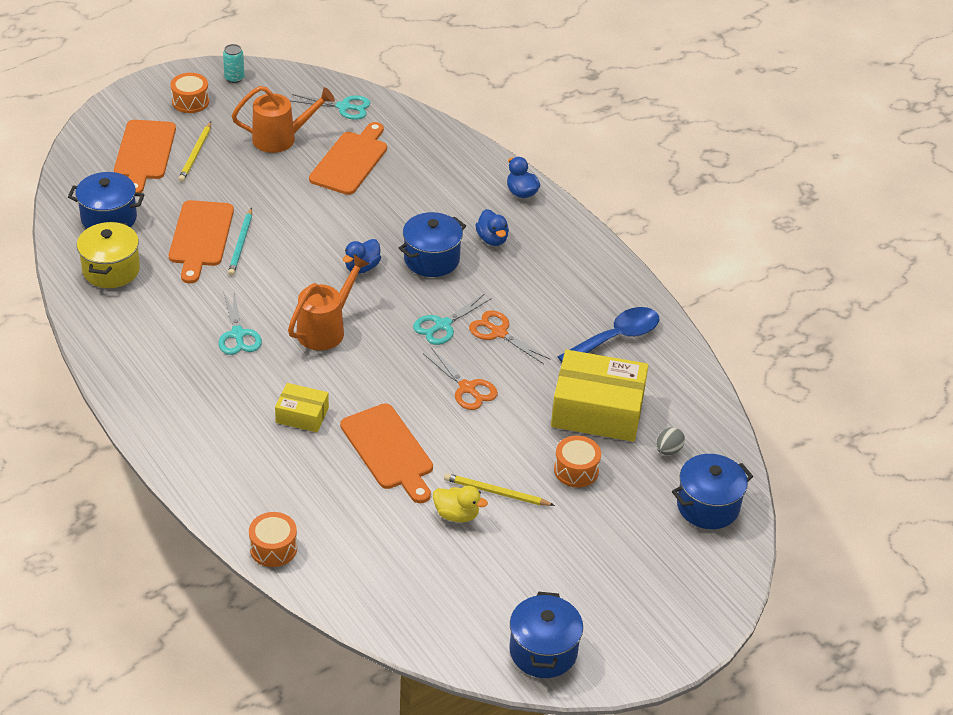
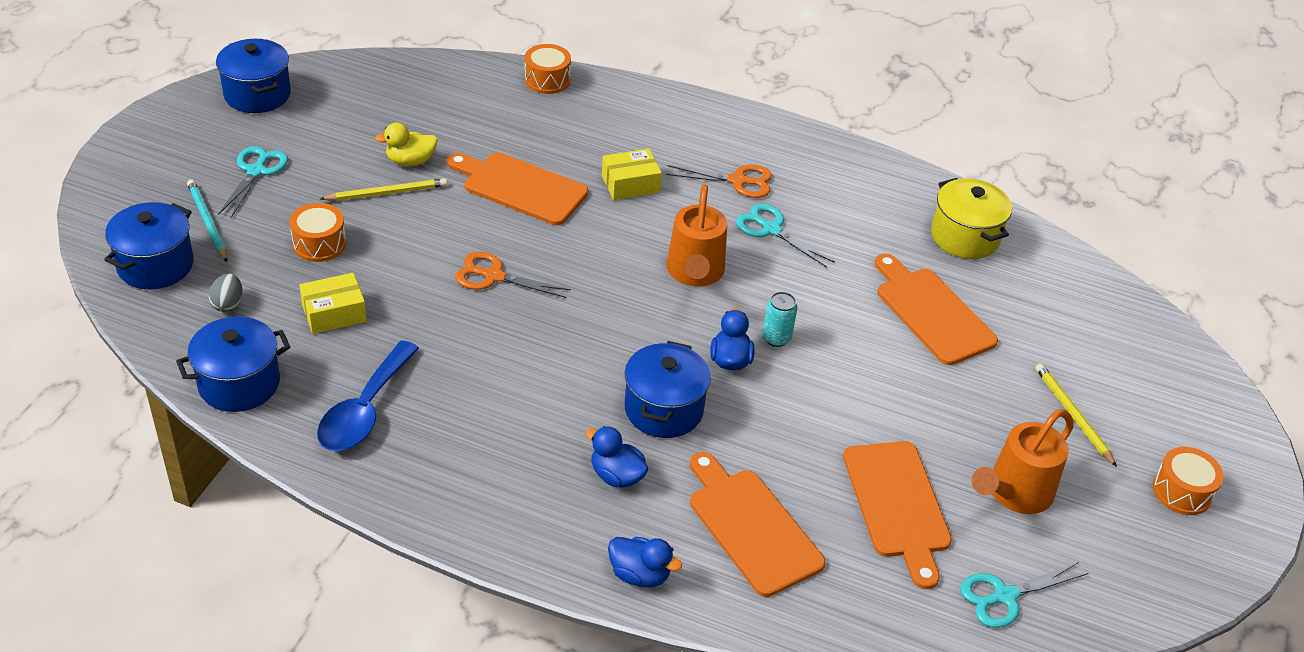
camera: 145 degrees right, 0 degrees up
blue pot [68,172,145,229] -> blue pot moved to [176,317,290,412]
orange cutting board [114,120,176,193] -> orange cutting board moved to [690,452,825,597]
turquoise can [223,44,245,83] -> turquoise can moved to [762,292,798,347]
turquoise pencil [228,208,252,276] -> turquoise pencil moved to [187,179,227,262]
turquoise scissors [413,294,492,345] -> turquoise scissors moved to [218,146,288,218]
orange scissors [469,311,551,364] -> orange scissors moved to [666,165,772,198]
yellow box [551,350,648,442] -> yellow box [299,273,367,334], size x0.52

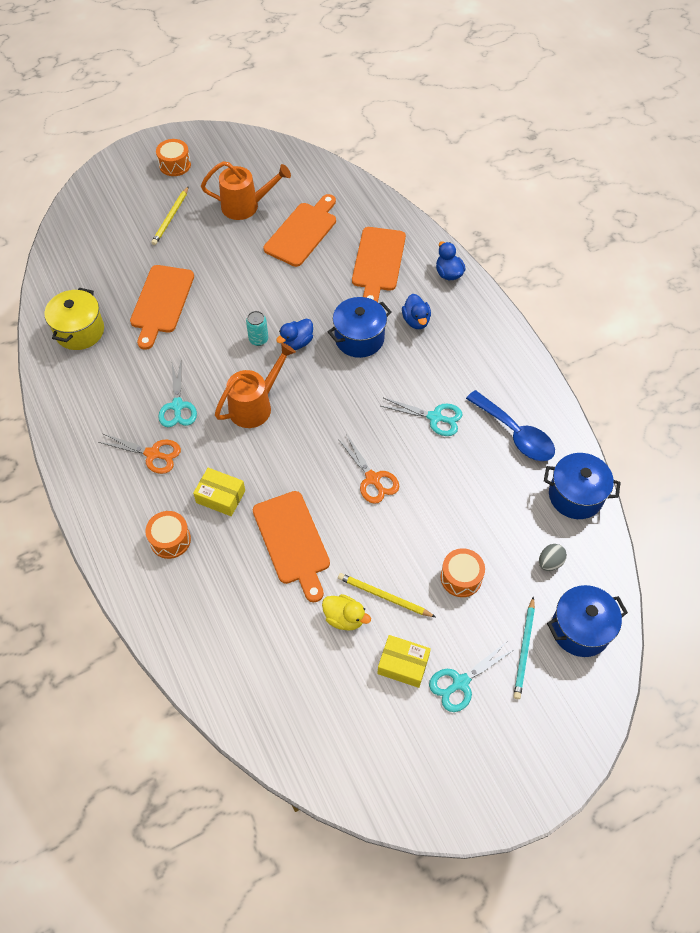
camera: 135 degrees left, 15 degrees up
blue pot [216,39,291,113] -> none
yellow box [299,273,367,334] -> yellow box moved to [377,635,431,688]
blue spoon [317,340,419,451] -> blue spoon turned 75 degrees clockwise [466,390,555,461]
orange drum [525,44,571,94] -> orange drum moved to [145,511,191,559]
orange scissors [666,165,772,198] -> orange scissors turned 150 degrees clockwise [98,434,181,474]
turquoise scissors [960,562,1088,628] -> turquoise scissors moved to [381,398,462,436]

